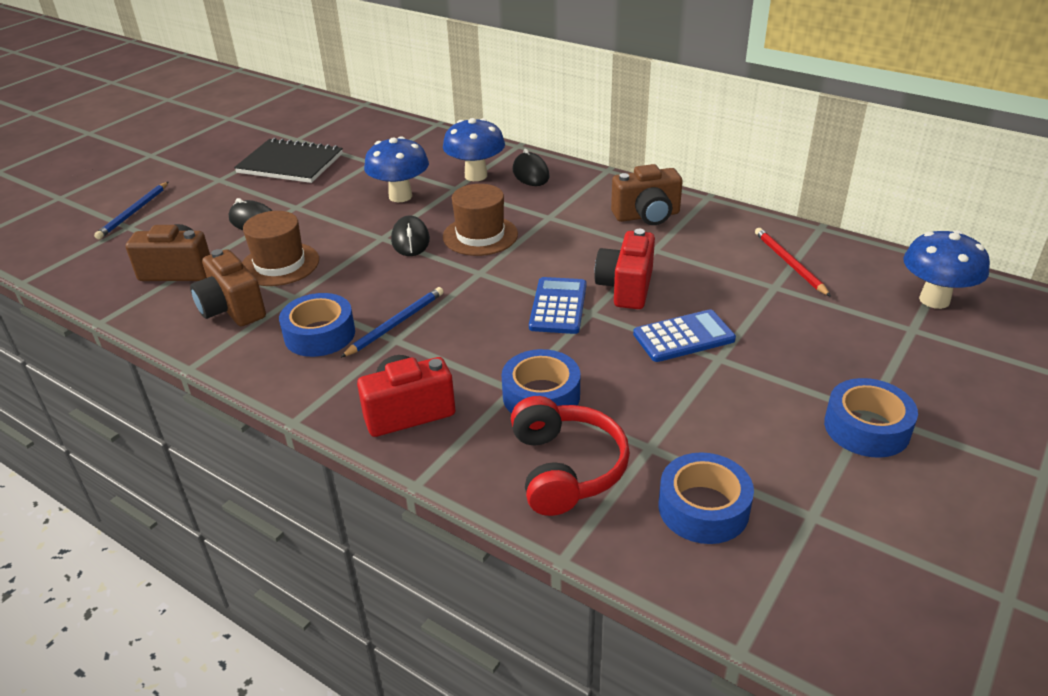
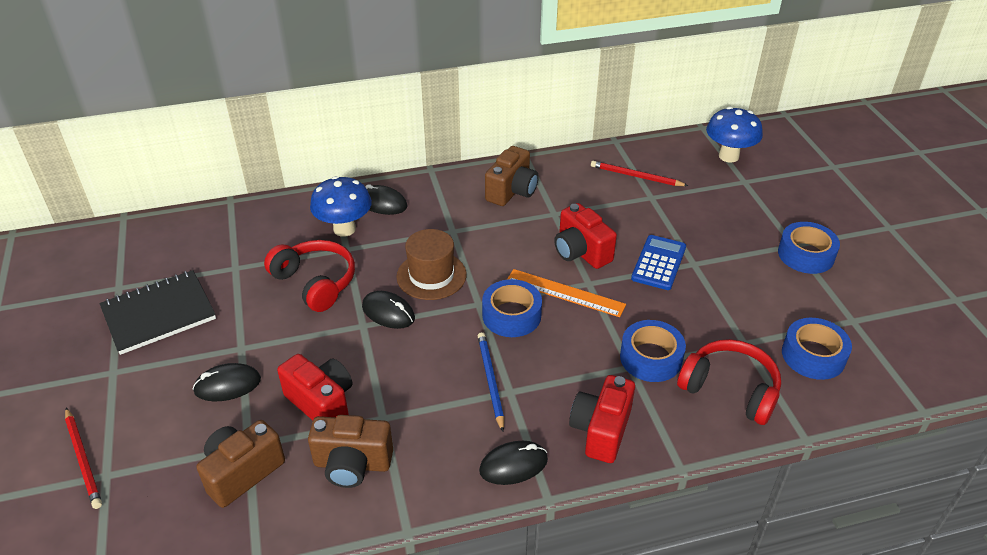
camera: 50 degrees left, 5 degrees up
blue pencil [94,182,169,239] -> red pencil [65,408,102,509]
brown hat [242,211,319,286] -> red camera [277,354,352,420]
blue tape [279,293,355,357] -> blue tape moved to [482,279,542,337]
blue mushroom [364,136,429,202] -> red headphones [264,240,355,312]
blue calculator [529,277,586,334] -> orange ruler [507,269,626,317]
none -> black mouse [479,441,548,485]

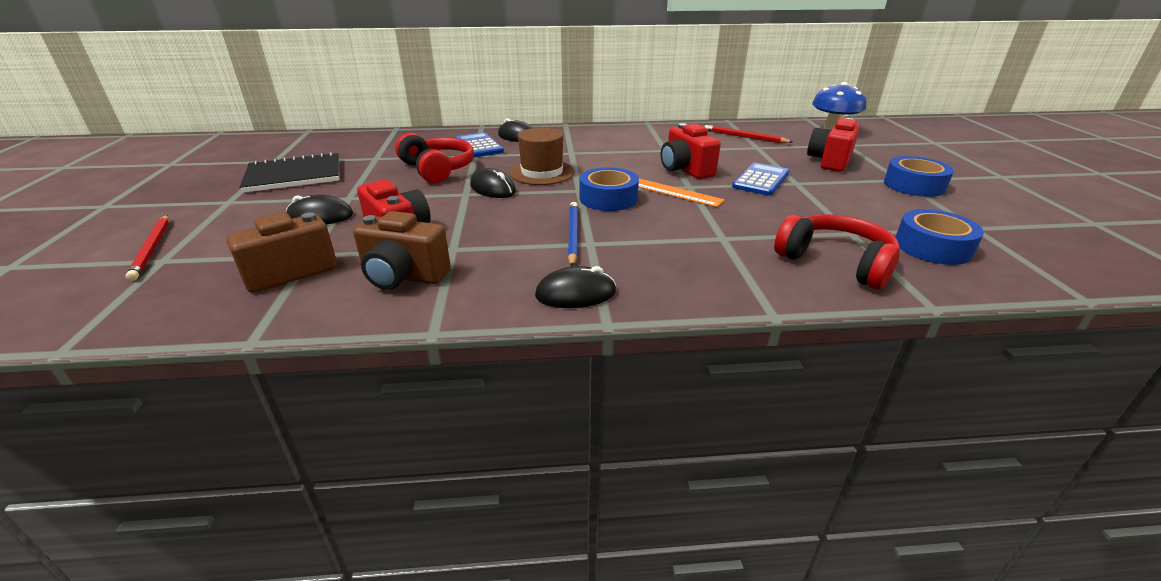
camera: 10 degrees right, 10 degrees down
blue mushroom [310,176,372,237] -> blue calculator [455,132,504,158]
brown camera [485,146,539,206] -> none
red camera [569,375,635,463] -> red camera moved to [807,118,860,172]
blue tape [620,320,686,382] -> none

